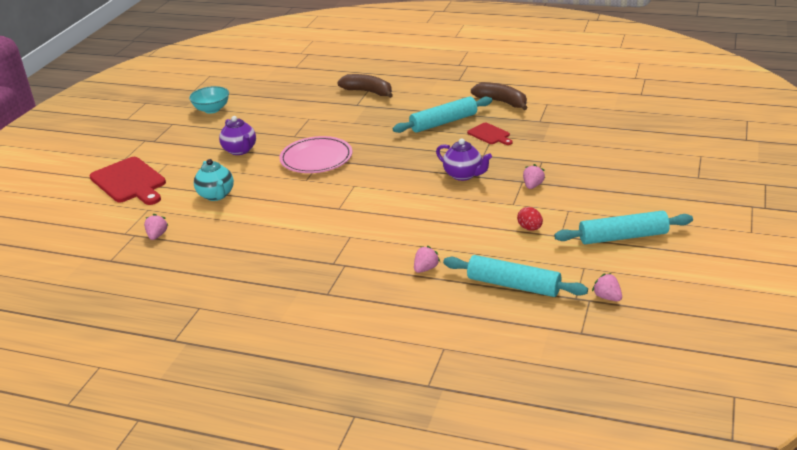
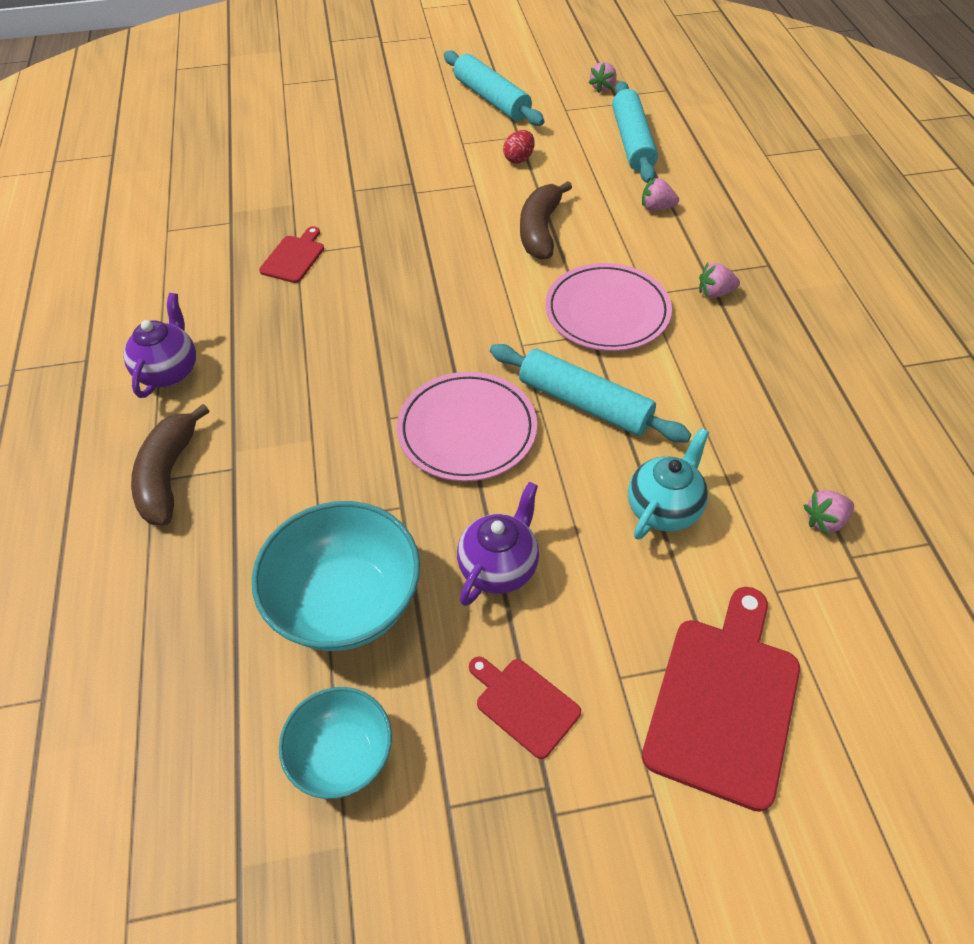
camera: 120 degrees left, 20 degrees up
turquoise rolling pin [393,97,492,133] -> turquoise rolling pin moved to [490,344,691,443]
purple teapot [436,138,492,181] -> purple teapot moved to [123,293,196,398]
brown banana [471,82,528,110] -> brown banana moved to [520,181,572,260]
pink strawberry [523,164,545,189] -> pink strawberry moved to [699,263,740,298]
none -> turquoise bowl [252,501,420,651]
none -> red cutting board [469,657,581,759]
none -> pink plate [545,263,672,351]

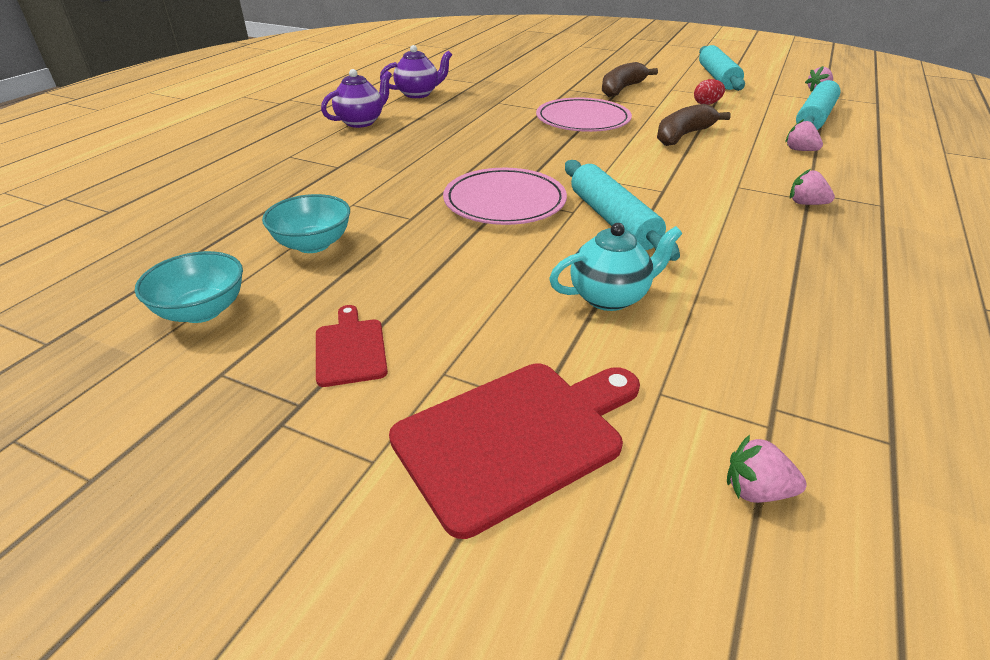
camera: 35 degrees right, 15 degrees down
brown banana [131,404,209,525] -> brown banana moved to [602,62,658,97]
turquoise bowl [252,501,420,651] -> turquoise bowl [262,194,350,253], size x0.61
red cutting board [259,226,324,283] -> none
purple teapot [457,482,539,606] -> purple teapot moved to [380,45,452,98]
pink plate [545,263,672,351] -> pink plate moved to [536,98,632,132]
pink strawberry [803,490,854,535] -> pink strawberry moved to [727,435,807,503]

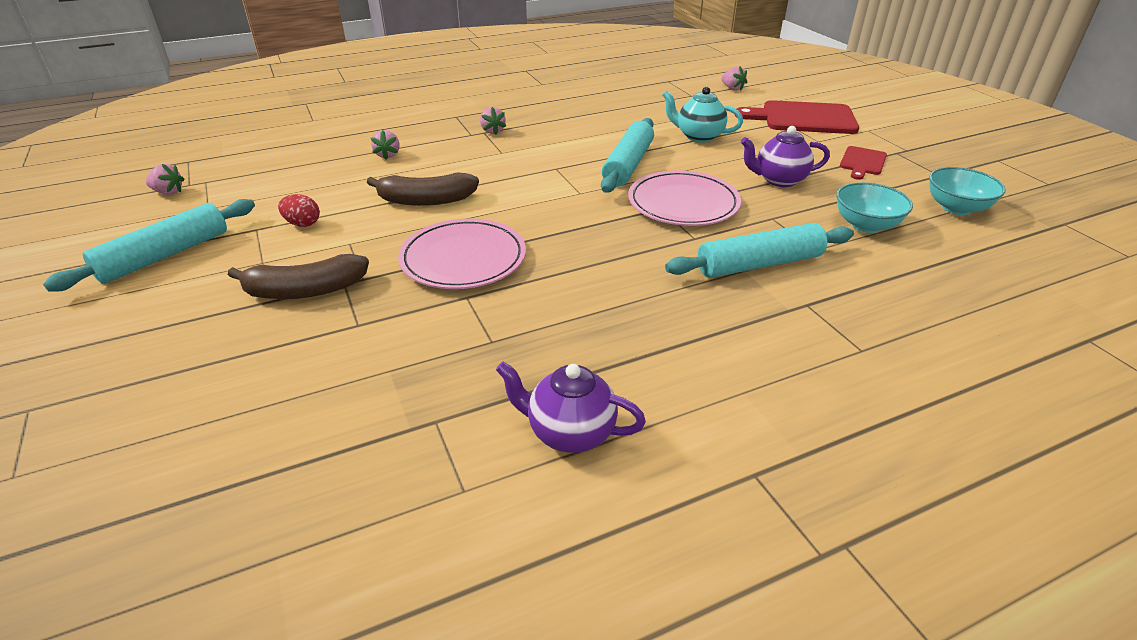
camera: 140 degrees left, 0 degrees up
purple teapot [321,69,392,128] -> purple teapot moved to [741,126,830,187]
turquoise rolling pin [796,80,841,130] -> turquoise rolling pin moved to [665,223,854,278]

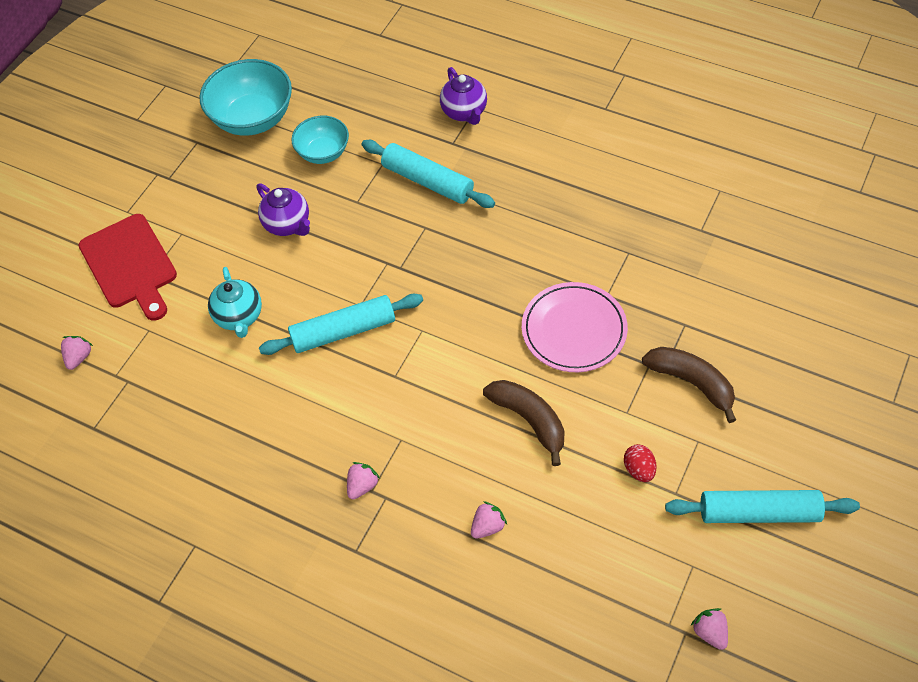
camera: 125 degrees left, 20 degrees up
purple teapot [496,362,646,453] -> purple teapot moved to [440,67,487,125]
pink plate [628,170,741,226] -> none
red cutting board [840,146,887,180] -> none
turquoise bowl [929,167,1006,215] -> turquoise bowl [200,59,292,136], size x1.63

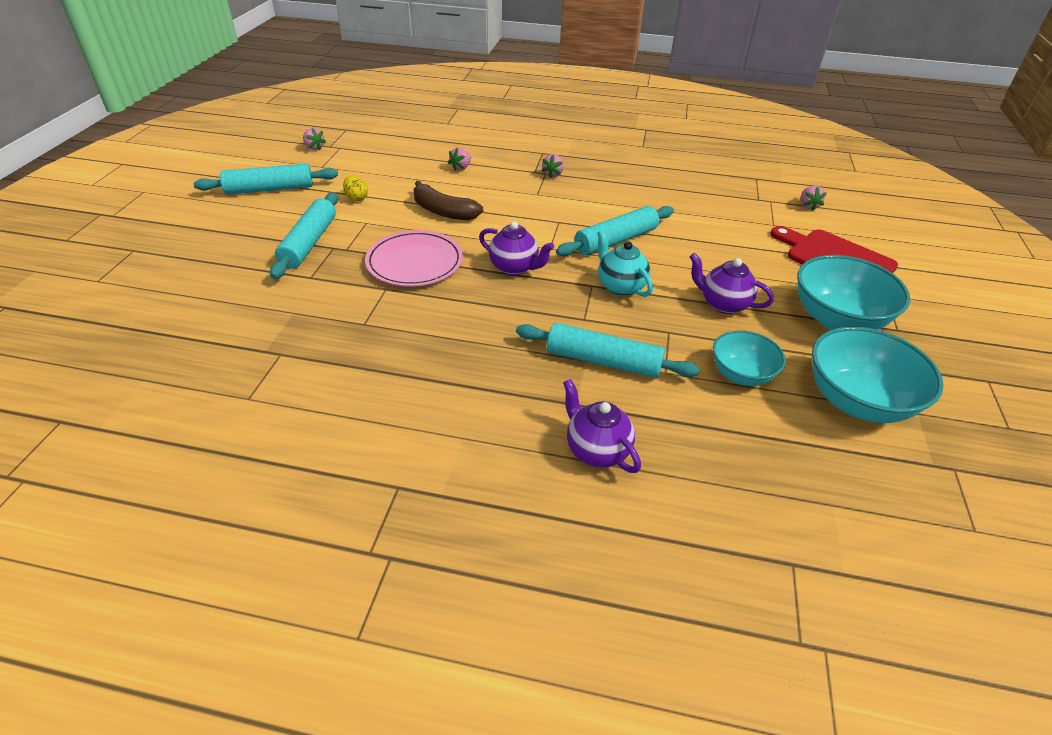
camera: 160 degrees right, 15 degrees down
turquoise teapot [208,267,262,338] -> turquoise teapot moved to [597,230,653,297]
red egg [624,444,657,482] -> yellow egg [343,175,368,201]
brown banana [642,347,736,423] -> turquoise rolling pin [270,193,338,279]
none -> purple teapot [479,221,554,275]
none -> turquoise bowl [797,255,910,330]

